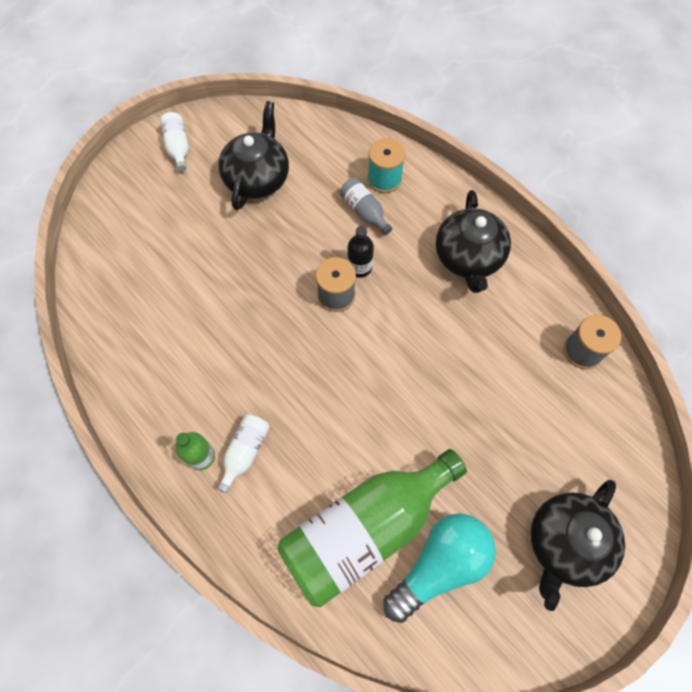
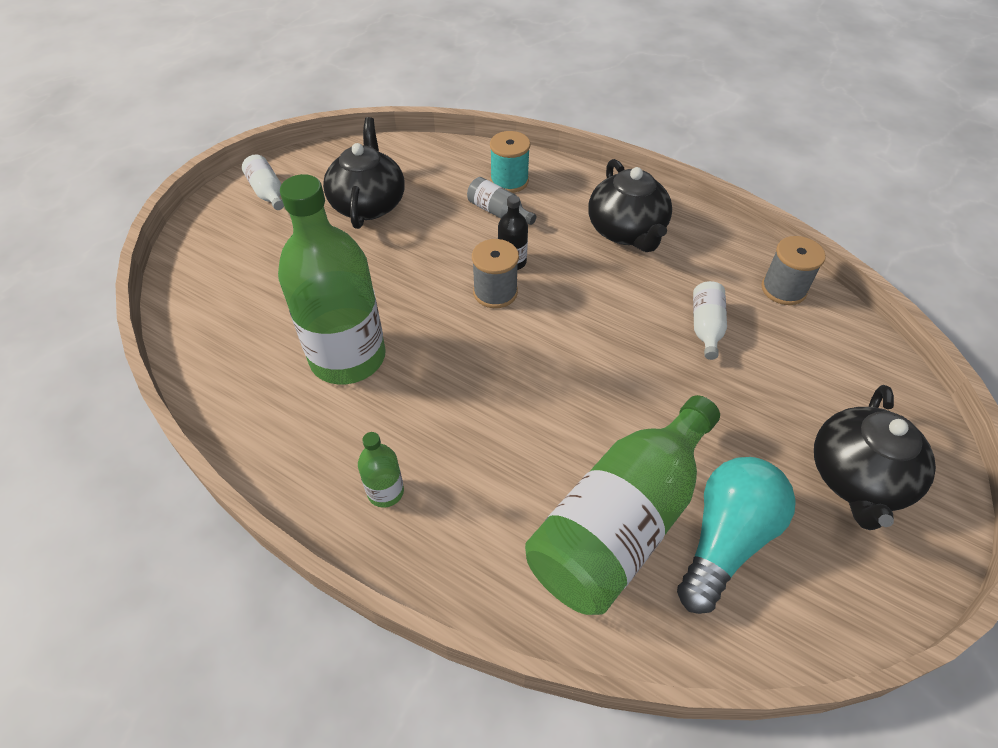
camera: 15 degrees left, 15 degrees down
white bottle [217,414,270,493] -> white bottle moved to [693,281,727,360]
none -> green bottle [278,174,386,385]

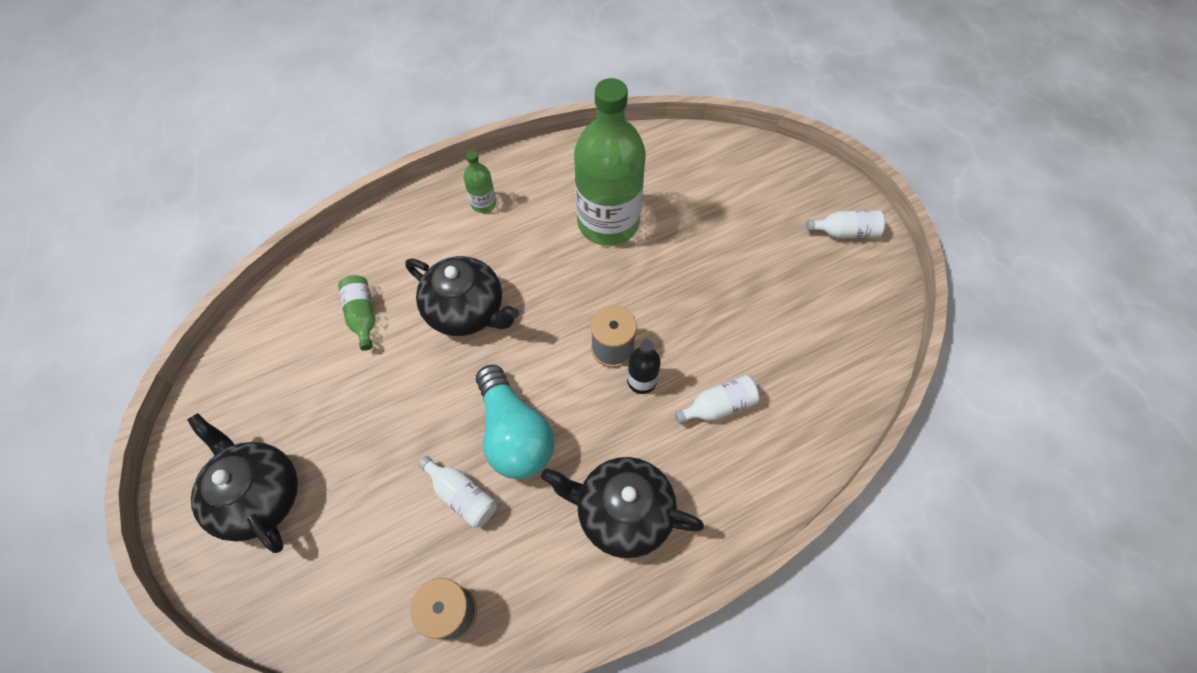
camera: 120 degrees right, 10 degrees up
black teapot [323,117,405,229] -> black teapot moved to [405,256,519,336]
grey bottle [467,177,536,225] -> white bottle [675,375,760,424]
turquoise spool [490,131,530,193] -> none
green bottle [525,395,720,615] -> green bottle [338,275,376,351], size x0.42
turquoise light bulb [677,457,796,614] -> turquoise light bulb moved to [476,365,554,479]

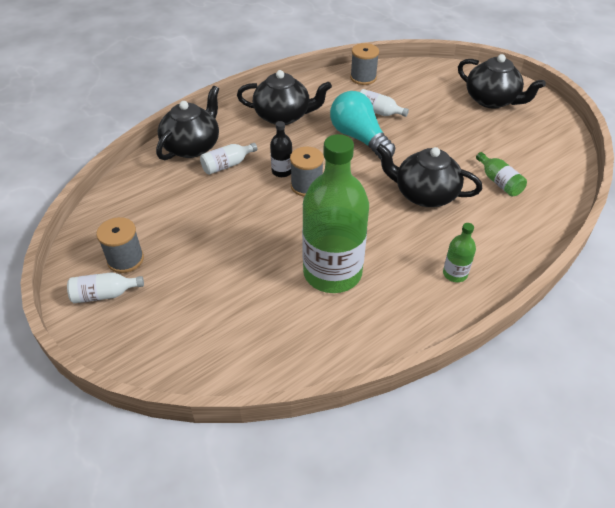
camera: 170 degrees right, 15 degrees down
none -> grey spool [96,217,144,273]
none -> black teapot [156,86,219,160]

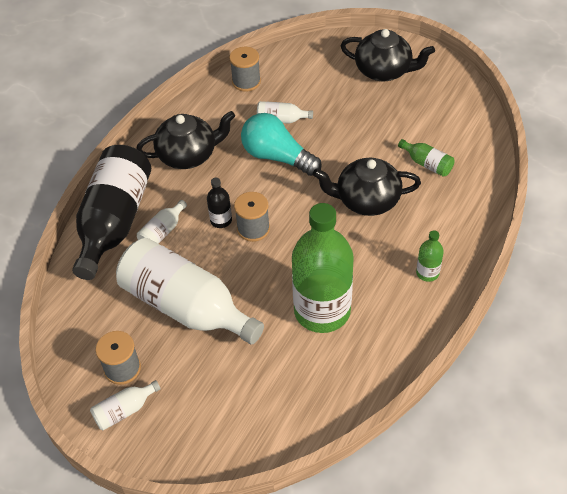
camera: 20 degrees left, 5 degrees up
black teapot [156,86,219,160] -> black bottle [72,145,151,280]
none -> white bottle [116,238,264,344]

